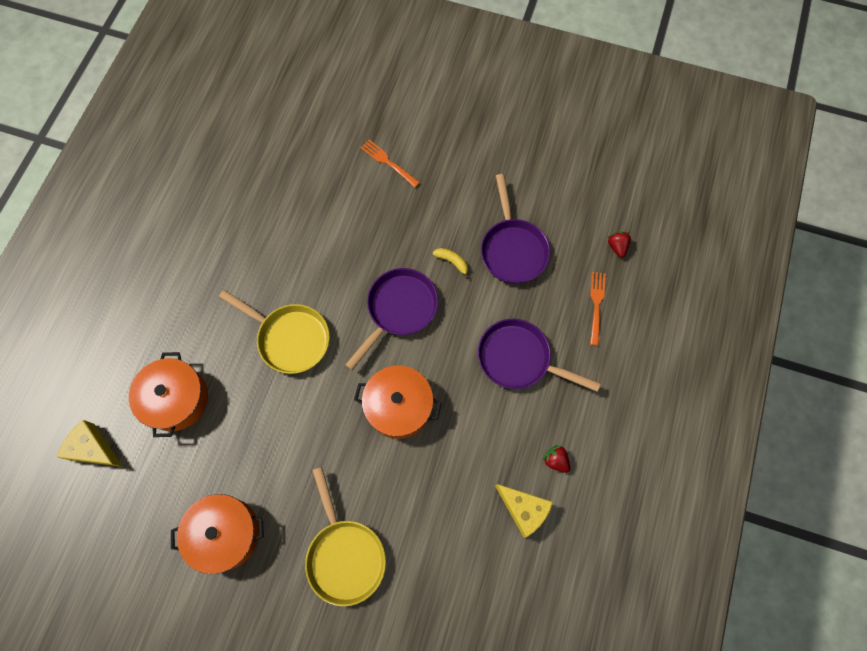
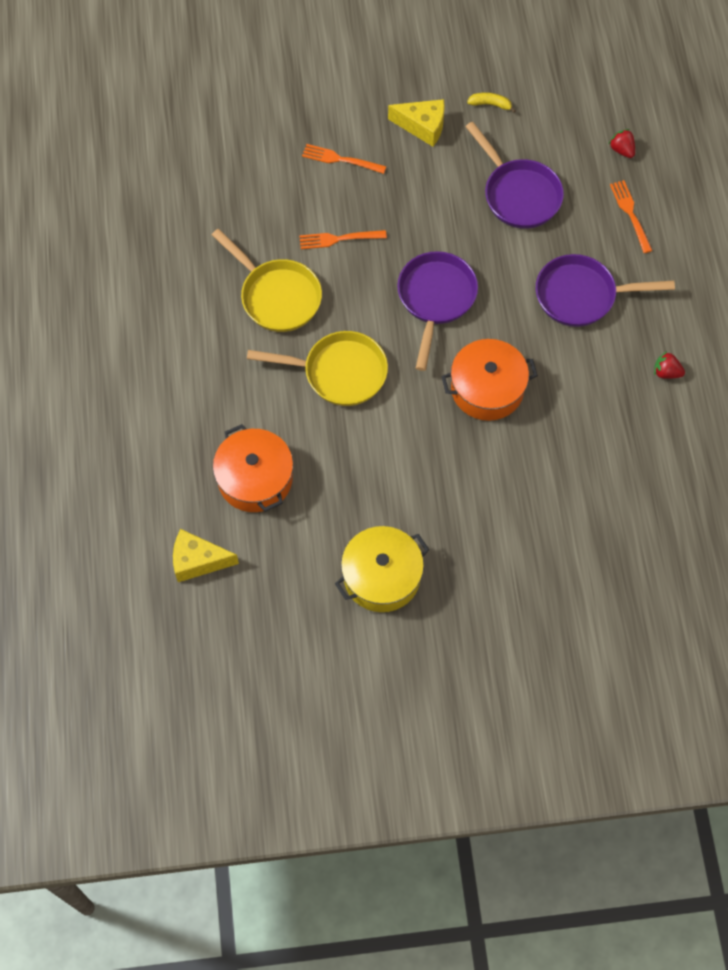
camera: 25 degrees left, 5 degrees down
orange pot [171,494,264,574] -> yellow pot [335,526,429,612]
yellow pan [305,467,386,606] -> yellow pan moved to [212,229,322,332]
yellow banana [433,248,469,279] -> yellow banana moved to [467,92,516,113]
yellow cheese [495,484,553,538] -> yellow cheese moved to [388,99,445,147]
none -> orange fork [299,230,387,249]

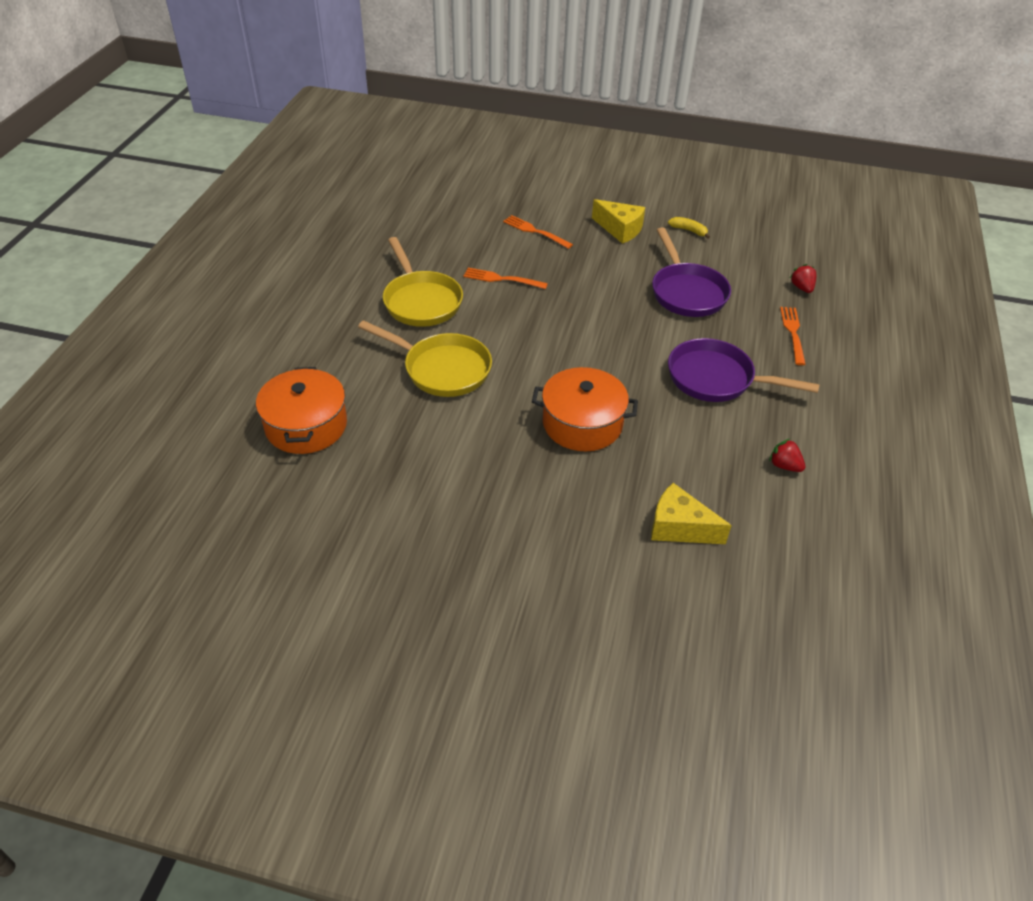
camera: 20 degrees right, 20 degrees down
yellow cheese [173,529,239,582] -> yellow cheese moved to [651,483,732,544]
yellow pot [335,526,429,612] -> none
purple pan [397,251,478,371] -> none

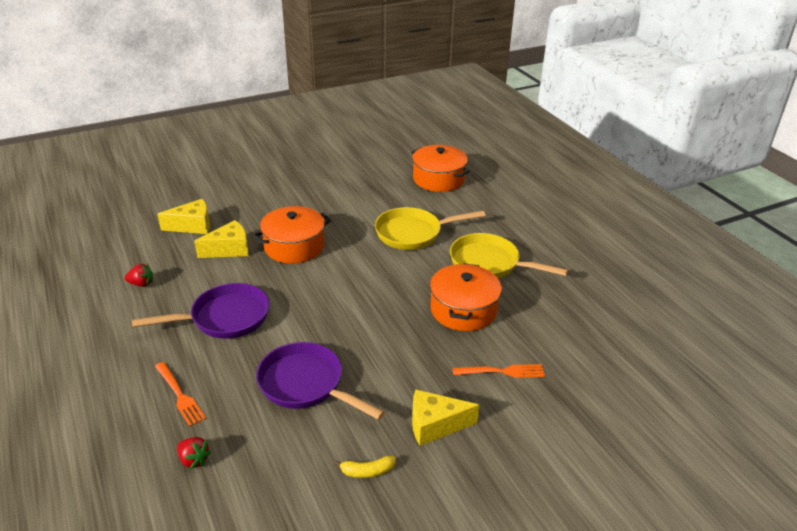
camera: 140 degrees right, 10 degrees down
orange fork [463,268,548,289] -> orange pot [430,263,502,331]
none -> yellow cheese [194,220,249,258]

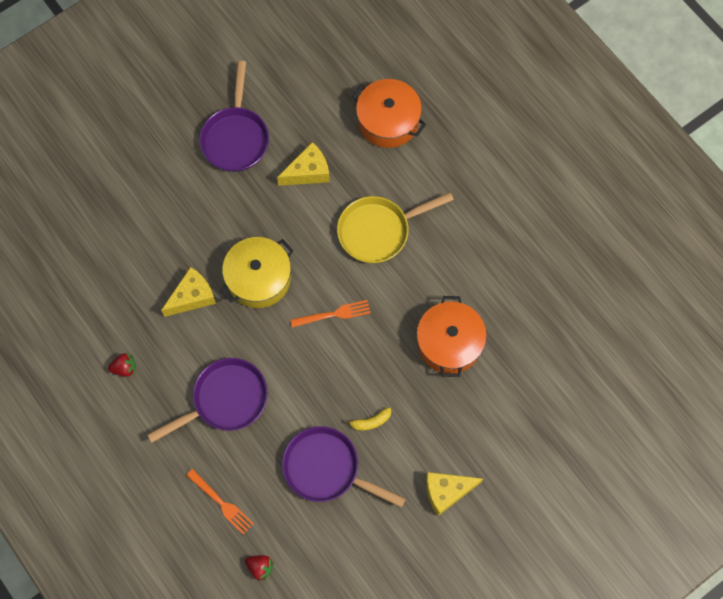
camera: 10 degrees left, 35 degrees up
yellow cheese [157,199,210,234] -> yellow cheese moved to [277,142,330,186]
orange pot [253,206,331,263] -> yellow pot [220,237,294,308]
yellow banana [334,456,396,478] -> yellow banana moved to [345,407,391,431]
yellow pan [450,233,569,278] -> none
orange fork [453,364,545,378] -> orange fork moved to [290,300,370,328]
none -> purple pan [199,61,269,172]

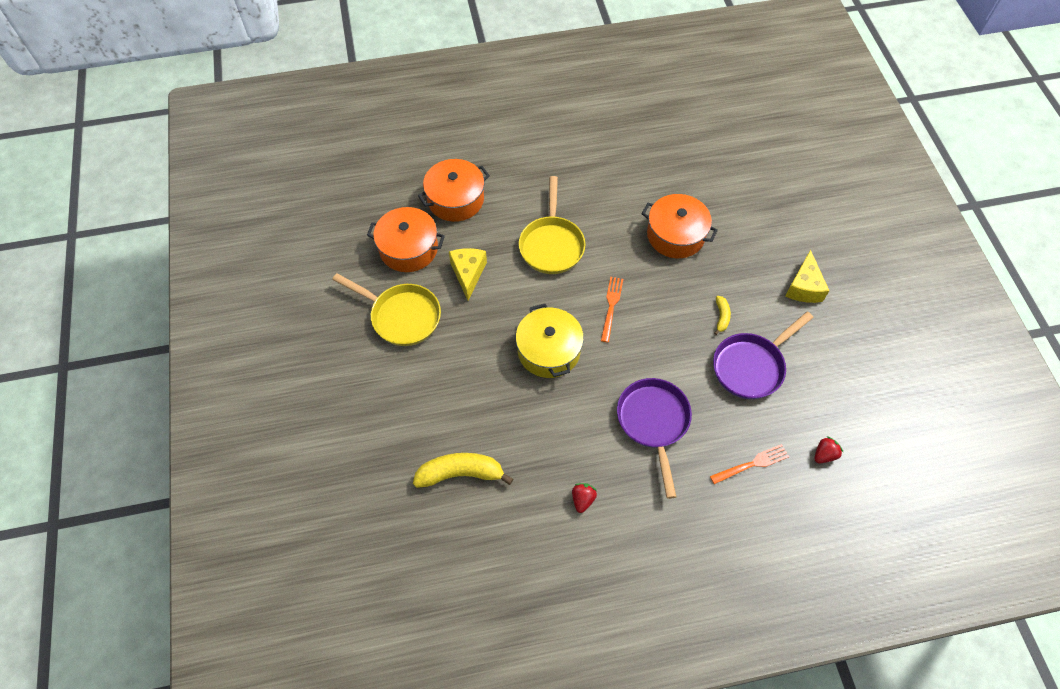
camera: 65 degrees left, 10 degrees down
yellow cheese [161,267,216,317] -> none
purple pan [199,61,269,172] -> yellow pan [332,273,441,346]
none -> orange pot [367,207,445,272]
none -> yellow banana [413,453,513,488]

